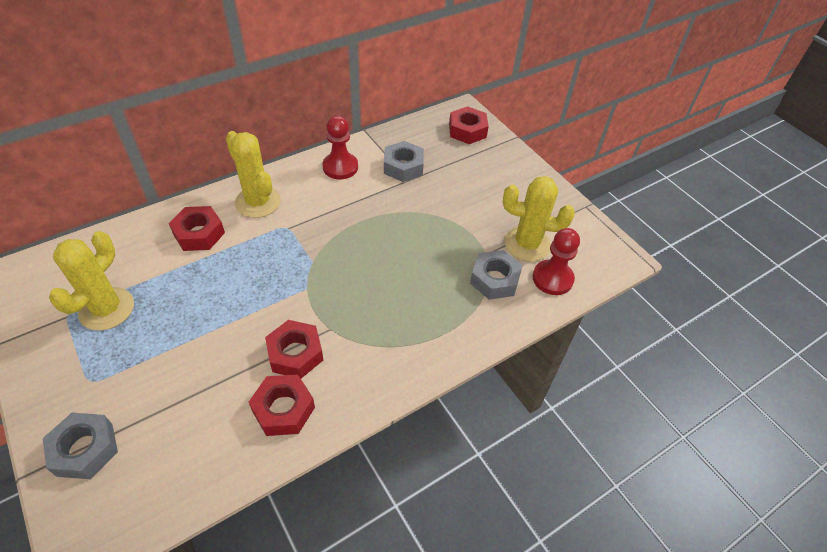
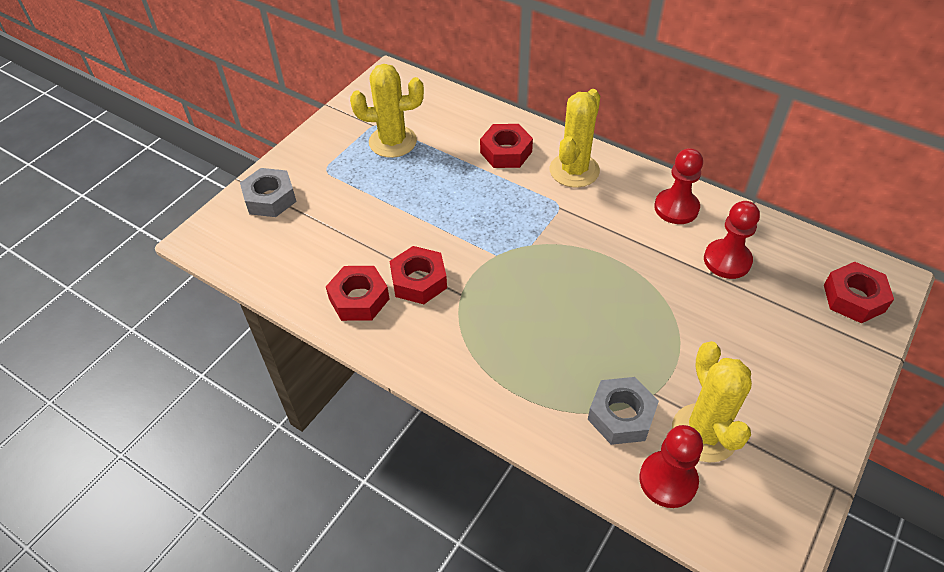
camera: 70 degrees right, 0 degrees up
grey nut [384,141,424,182] -> red pawn [704,201,760,279]

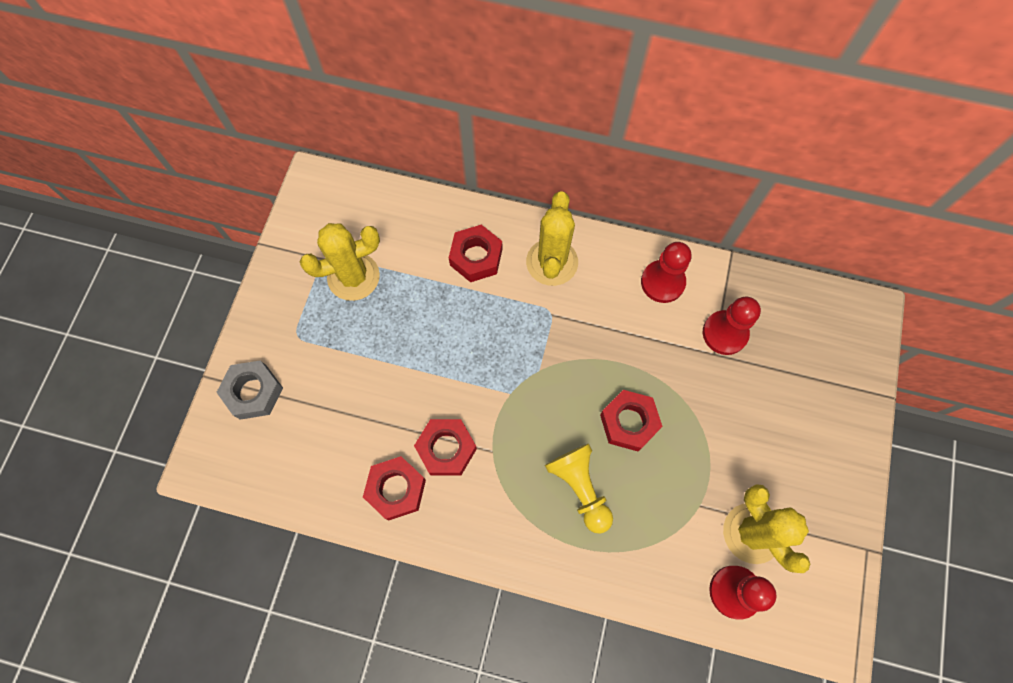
camera: 20 degrees left, 20 degrees up
grey nut [588,377,659,445] -> none
red nut [824,262,894,323] -> red nut moved to [600,390,663,451]
none -> yellow pawn [545,444,613,534]

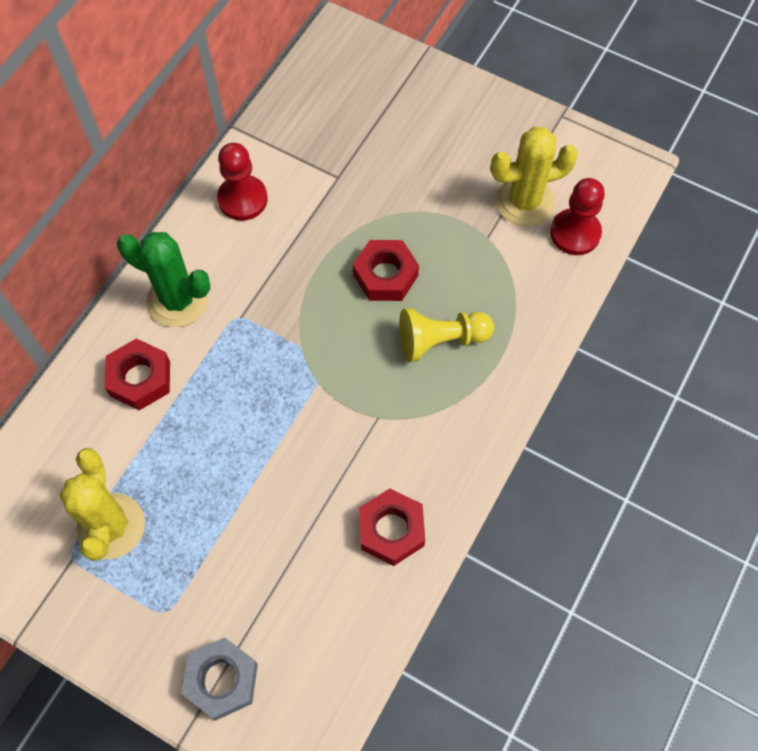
camera: 75 degrees left, 5 degrees down
red nut [414,419,477,476] -> none
yellow cactus [526,191,578,286] -> green cactus [117,232,211,327]
red pawn [703,297,761,355] -> none

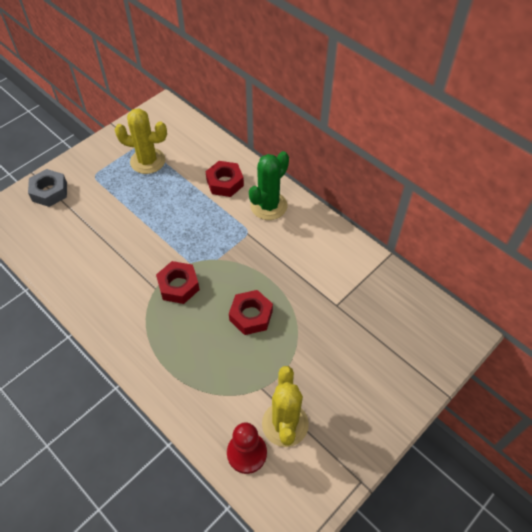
camera: 105 degrees right, 10 degrees down
red pawn [217,143,268,221] -> none
red nut [359,488,425,566] -> red nut moved to [156,261,200,304]
yellow pawn [399,308,494,362] -> none

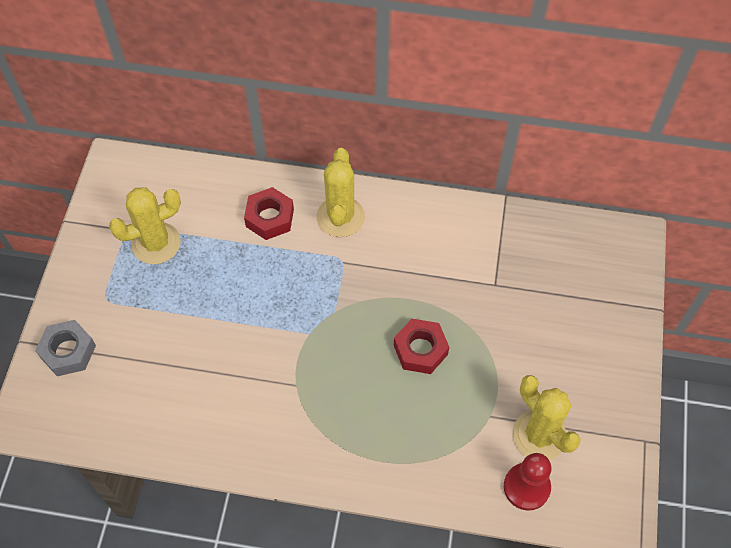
camera: 35 degrees left, 5 degrees up
red nut [156,261,200,304] -> none
green cactus [249,151,289,220] -> yellow cactus [317,148,365,237]

